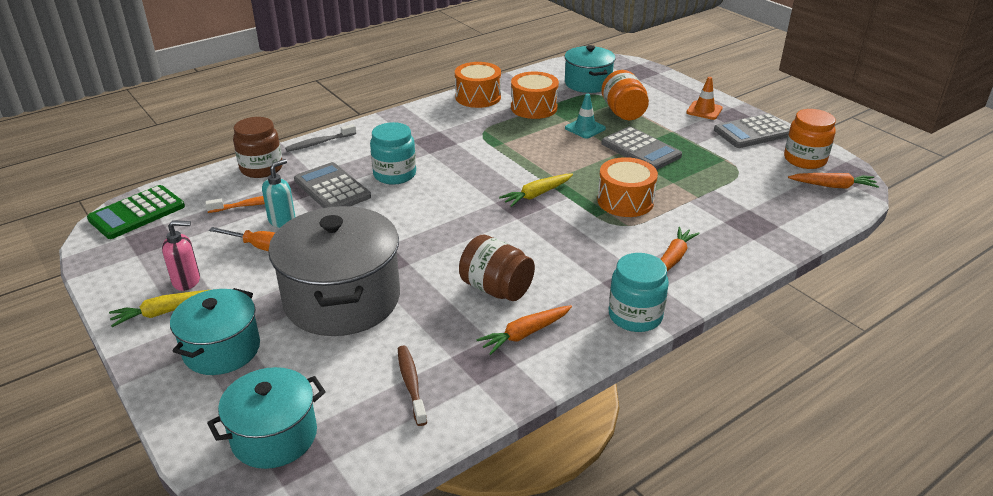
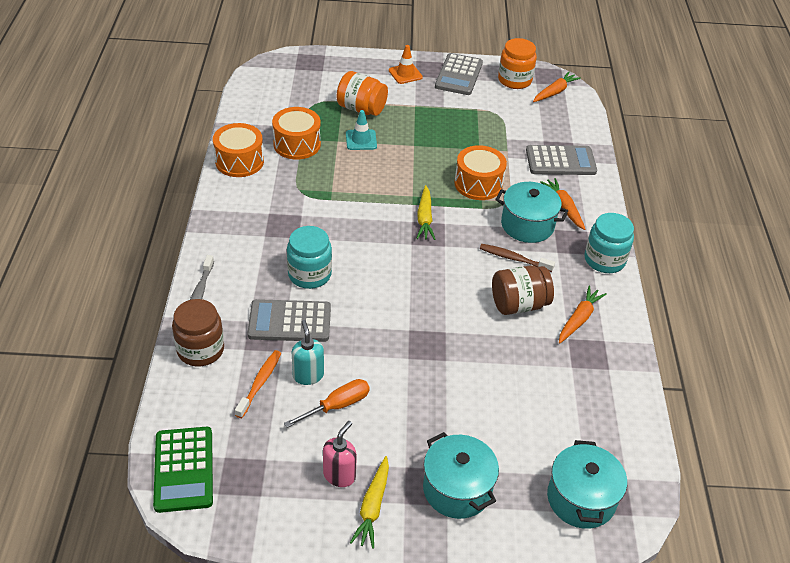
camera: 55 degrees left, 10 degrees up
grey pot [268,206,400,336] -> none
brown toothbrush [398,345,427,426] -> brown toothbrush moved to [480,244,555,272]
orange carrot [476,305,572,355] -> orange carrot turned 150 degrees counterclockwise [559,286,607,343]
turquoise pot [565,45,616,93] -> turquoise pot moved to [495,182,568,243]
grey calculator [601,127,682,170] -> grey calculator moved to [526,145,597,175]

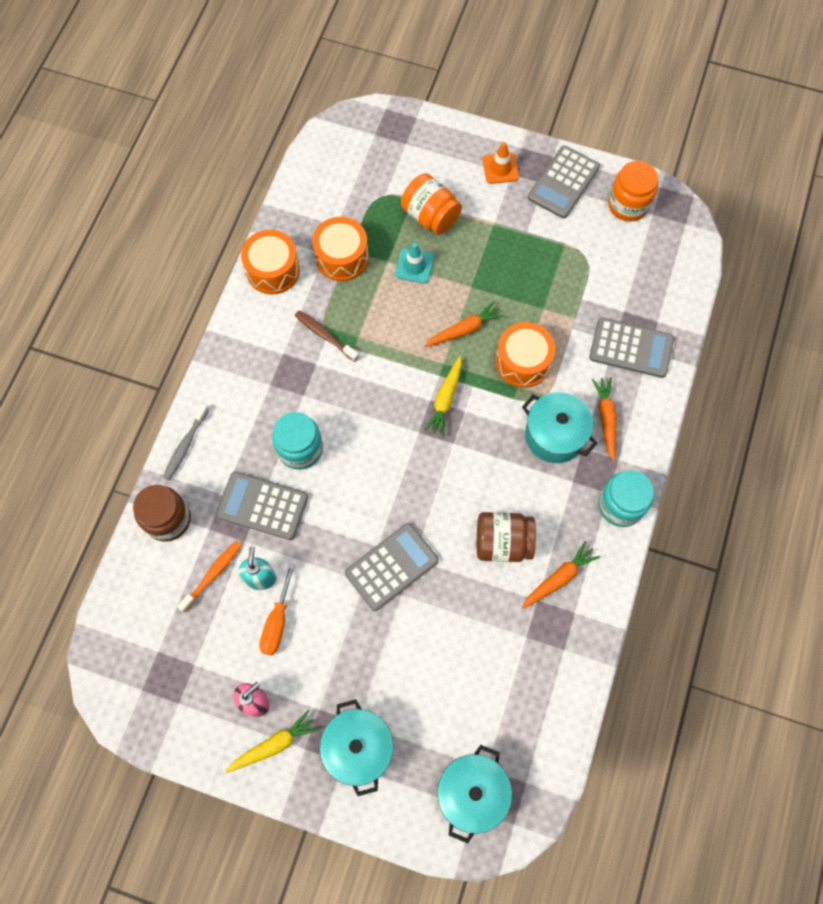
camera: 20 degrees right, 25 degrees up
green calculator [153,427,213,513] -> none
orange screwdriver [284,379,370,428] -> orange screwdriver turned 120 degrees clockwise [259,563,295,655]
yellow carrot [350,456,389,549] -> yellow carrot turned 150 degrees counterclockwise [226,710,319,773]
brown toothbrush [480,244,555,272] -> brown toothbrush moved to [295,311,359,362]
orange carrot [533,72,581,102] -> orange carrot moved to [425,301,504,347]
none -> grey calculator [345,523,439,611]

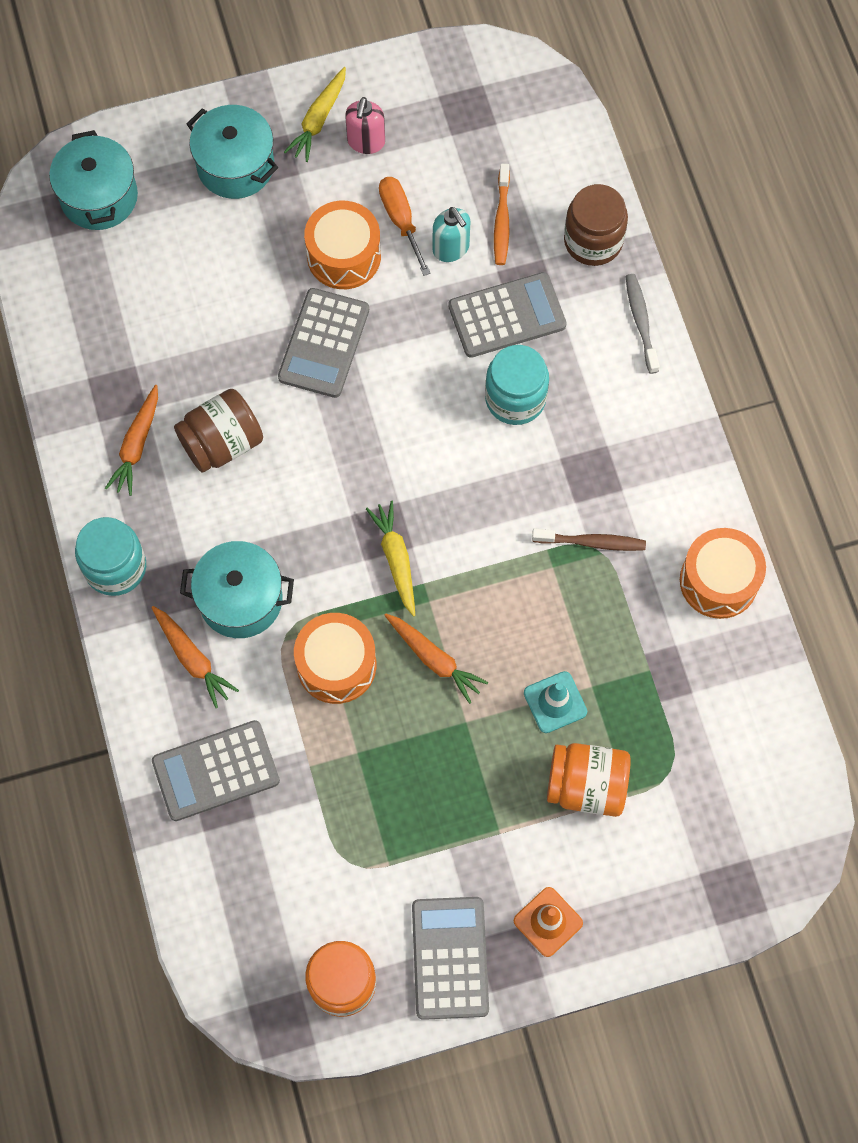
camera: 145 degrees right, 0 degrees up
orange drum [312,217,369,281] -> orange drum moved to [304,201,381,289]
orange carrot [425,301,504,347] -> orange carrot turned 75 degrees counterclockwise [384,614,488,704]

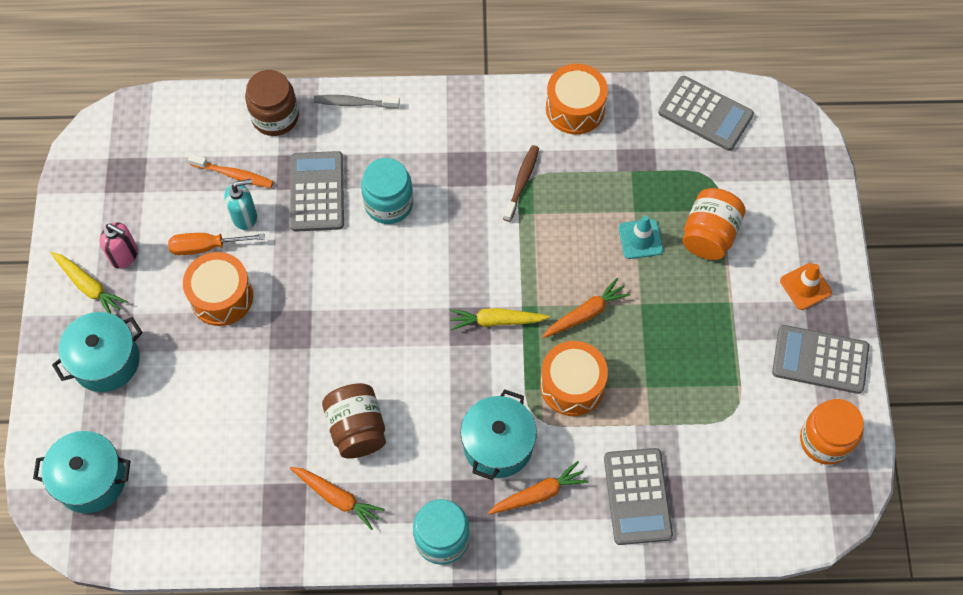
camera: 75 degrees left, 5 degrees down
grey calculator [278,288,369,398] -> grey calculator moved to [658,76,754,151]

